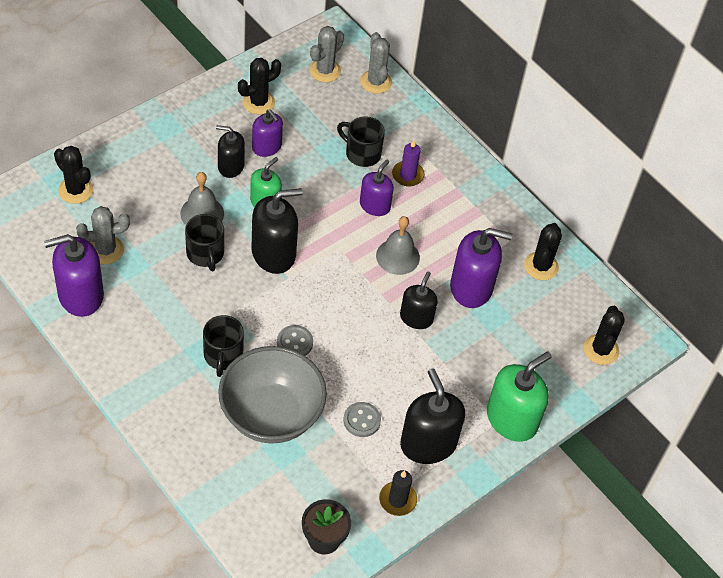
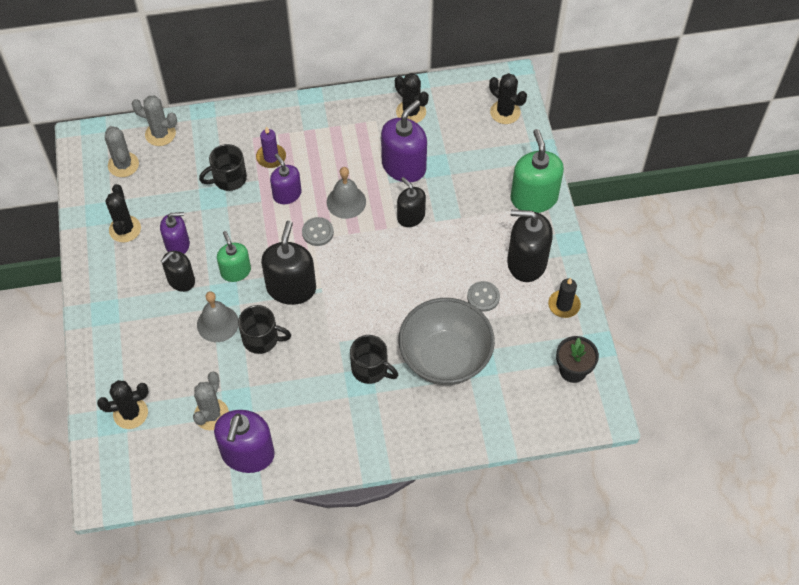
camera: 55 degrees left, 5 degrees up
grey button [277,325,313,356] -> grey button moved to [302,217,334,246]

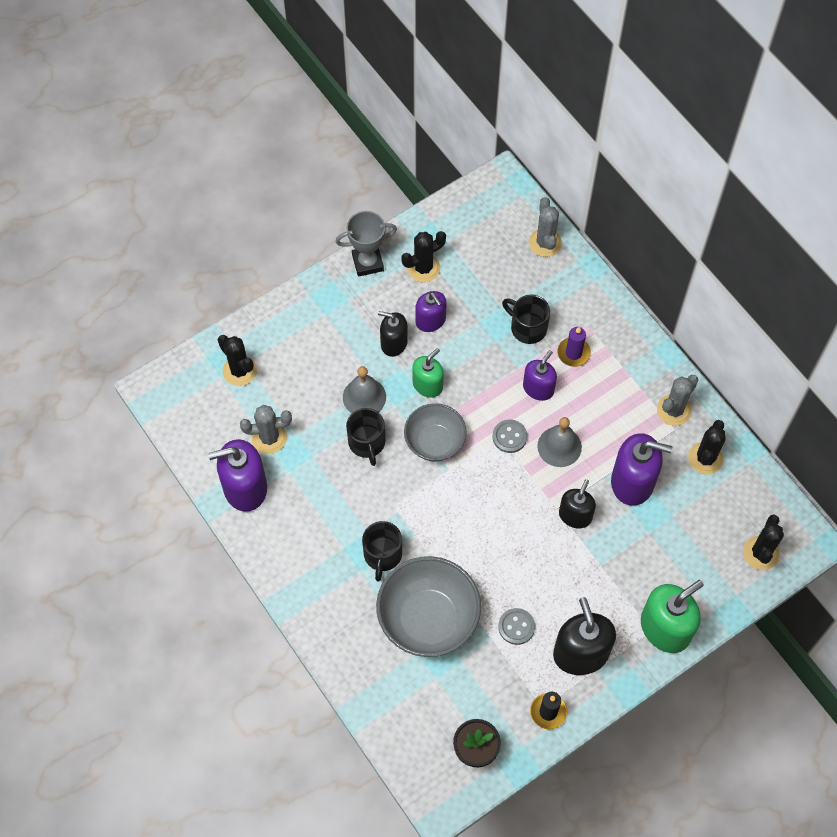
camera: 65 degrees right, 5 degrees up
grey cactus [105,126,139,177] -> grey cactus moved to [657,375,698,426]
black soap dispenser [261,221,316,305] -> grey bowl [404,403,467,462]
none -> grey trophy [336,211,397,277]

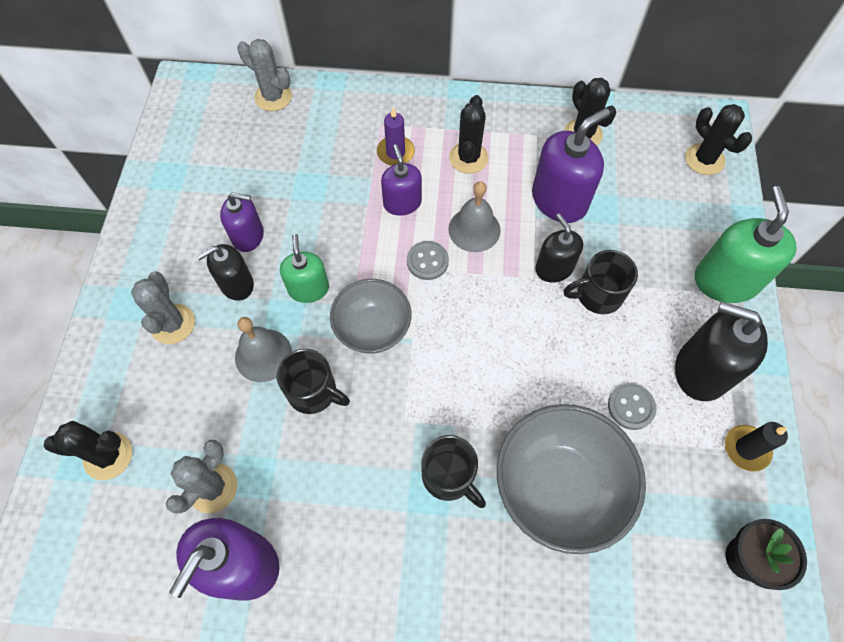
camera: 50 degrees left, 0 degrees up
grey trophy [336,211,397,277] -> none
black cactus [401,231,446,283] -> black cactus moved to [449,95,488,174]
black mug [502,295,550,344] -> black mug moved to [564,250,638,314]
grey cactus [657,375,698,426] -> grey cactus moved to [131,271,195,344]

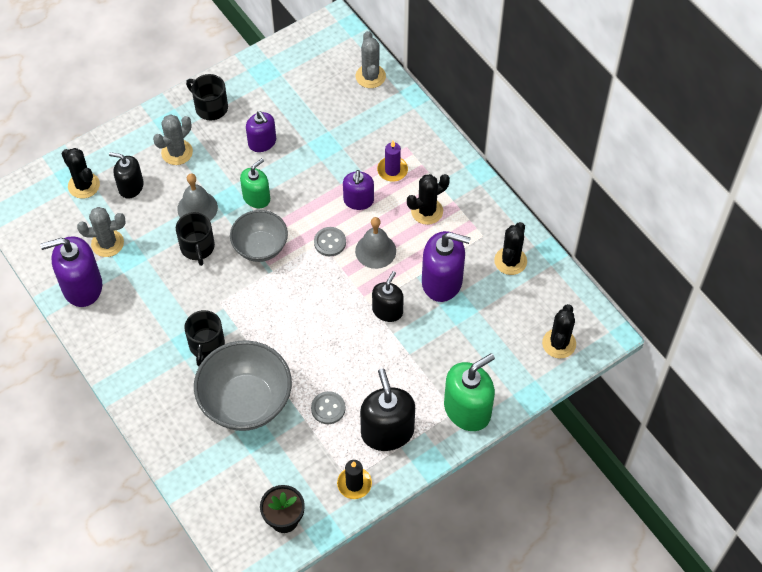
camera: 50 degrees right, 5 degrees down
black soap dispenser [197,244,254,301] -> black soap dispenser moved to [109,152,144,199]
purple soap dispenser [381,145,422,216] -> purple soap dispenser turned 150 degrees clockwise [343,170,374,210]
black mug [564,250,638,314] -> black mug moved to [186,74,228,120]

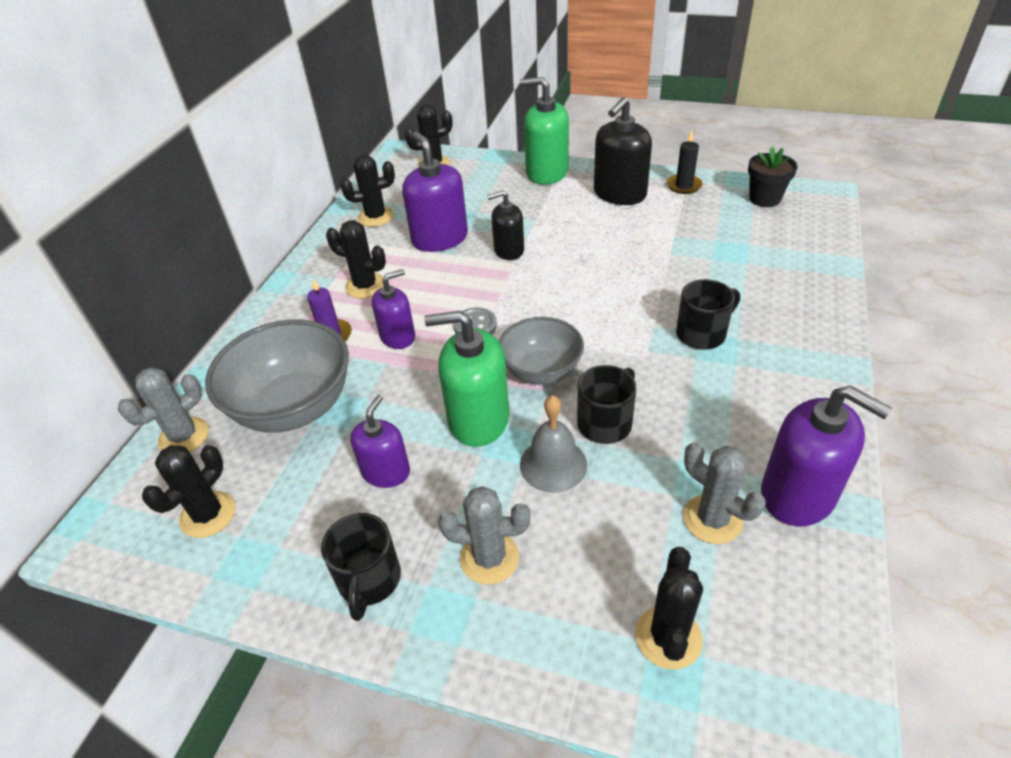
camera: 125 degrees left, 15 degrees down
black soap dispenser [109,152,144,199] -> none
grey bowl [194,340,292,431] -> grey bowl moved to [205,320,349,433]
green soap dispenser [240,158,270,208] -> green soap dispenser [424,311,509,447], size x1.61
grey button [311,391,345,424] -> none
grey bell [355,217,396,269] -> none
none -> black cactus [142,445,236,538]

